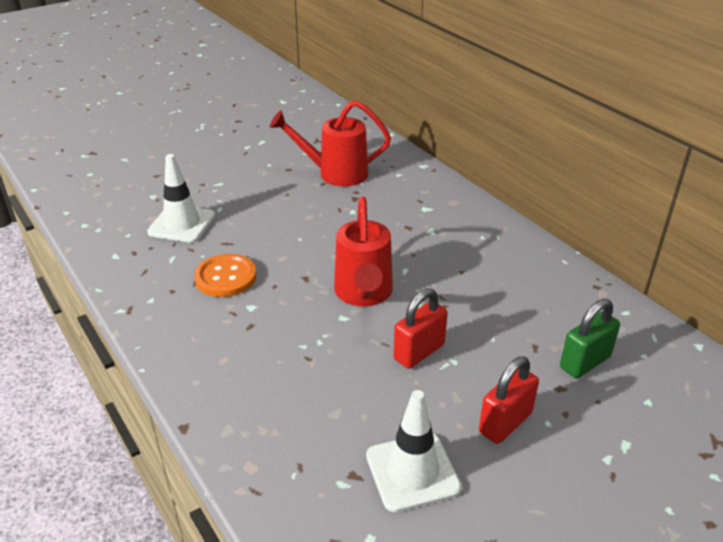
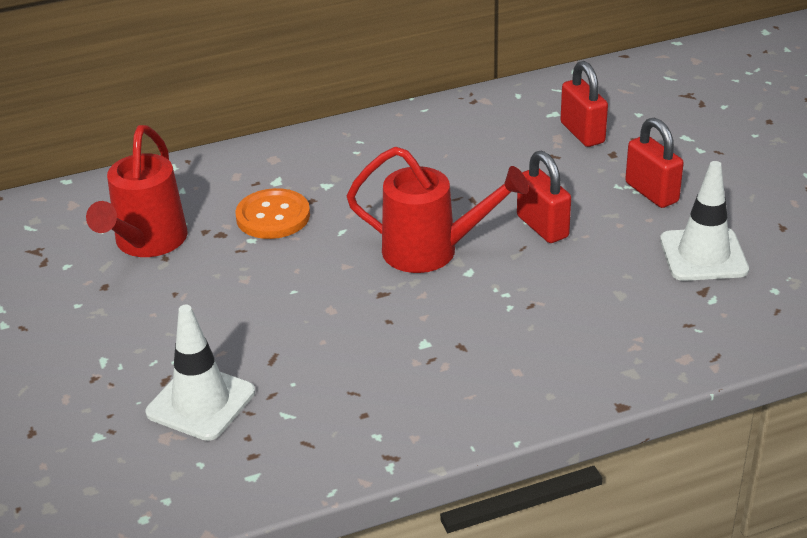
camera: 75 degrees left, 0 degrees up
orange button [194,254,256,297] -> orange button moved to [235,188,310,239]
green padlock [560,299,620,378] -> red padlock [560,61,608,147]

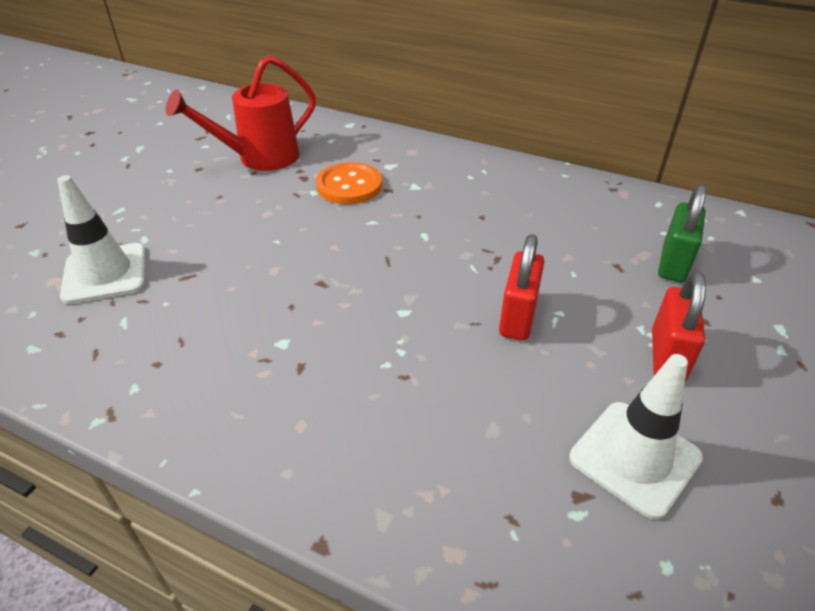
camera: 45 degrees right, 5 degrees up
red watering can [347,147,529,273] -> none
red padlock [560,61,608,147] -> green padlock [658,184,706,282]

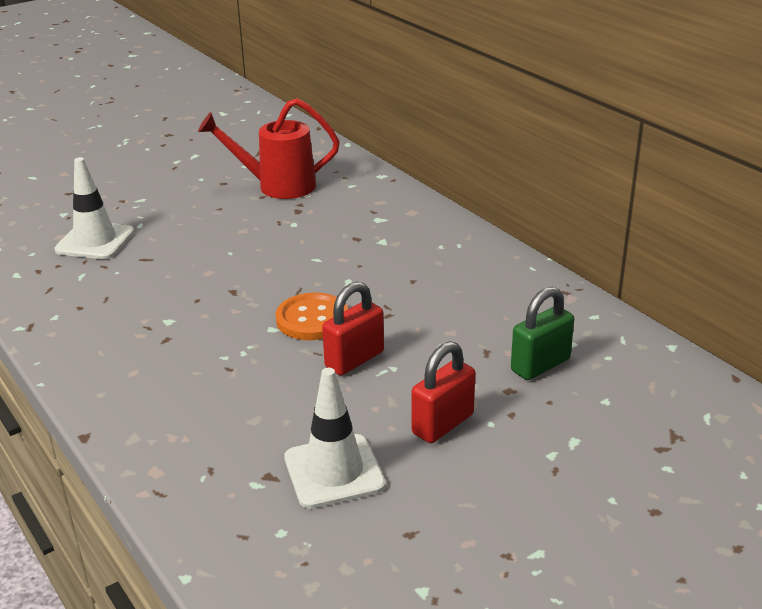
camera: 30 degrees right, 10 degrees down
orange button [316,162,382,204] -> orange button moved to [276,293,348,340]

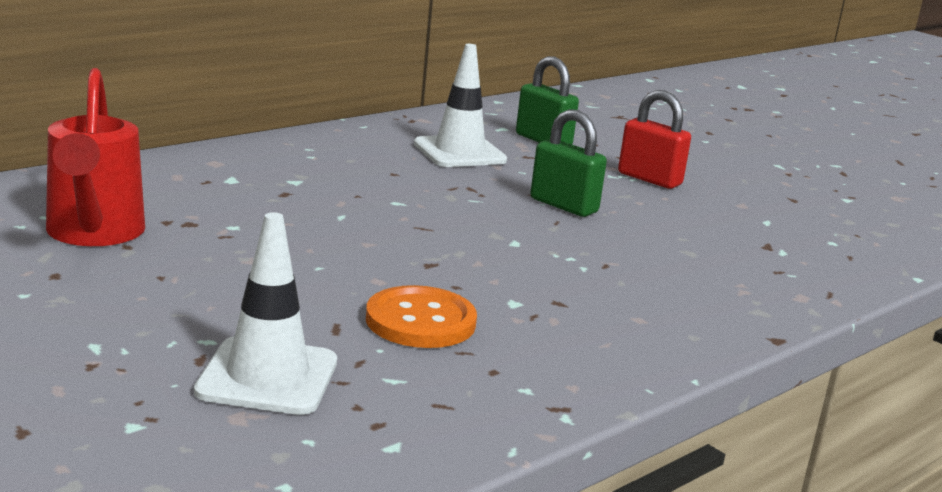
camera: 100 degrees left, 10 degrees down
orange button [276,293,348,340] -> orange button moved to [366,285,477,348]
white traffic cone [284,368,386,509] -> white traffic cone moved to [414,44,507,167]
red padlock [322,282,384,375] -> green padlock [530,109,607,217]

